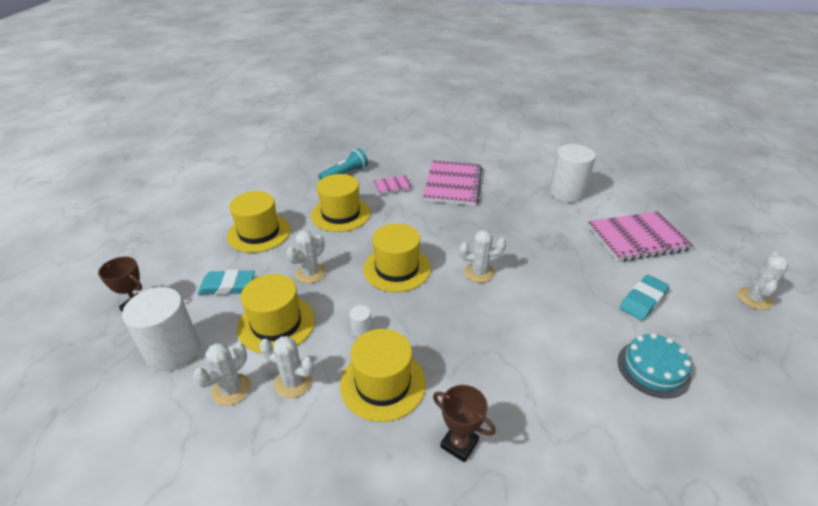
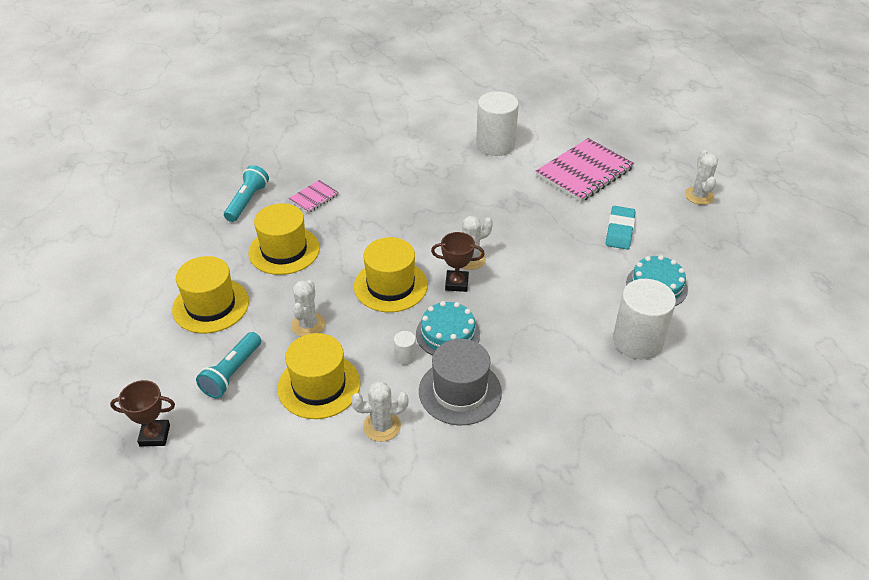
camera: 30 degrees left, 5 degrees up
white cylinder [122,287,200,372] -> white cylinder moved to [613,279,676,359]
white cactus [193,343,251,406] -> none
turquoise eraser [198,270,255,295] -> turquoise flashlight [196,332,261,399]
yellow hat [340,329,426,422] -> grey hat [419,339,502,425]
pink notebook [423,161,482,206] -> none
brown trophy [433,385,496,462] -> brown trophy moved to [431,232,485,292]
none -> turquoise cake [416,301,480,355]

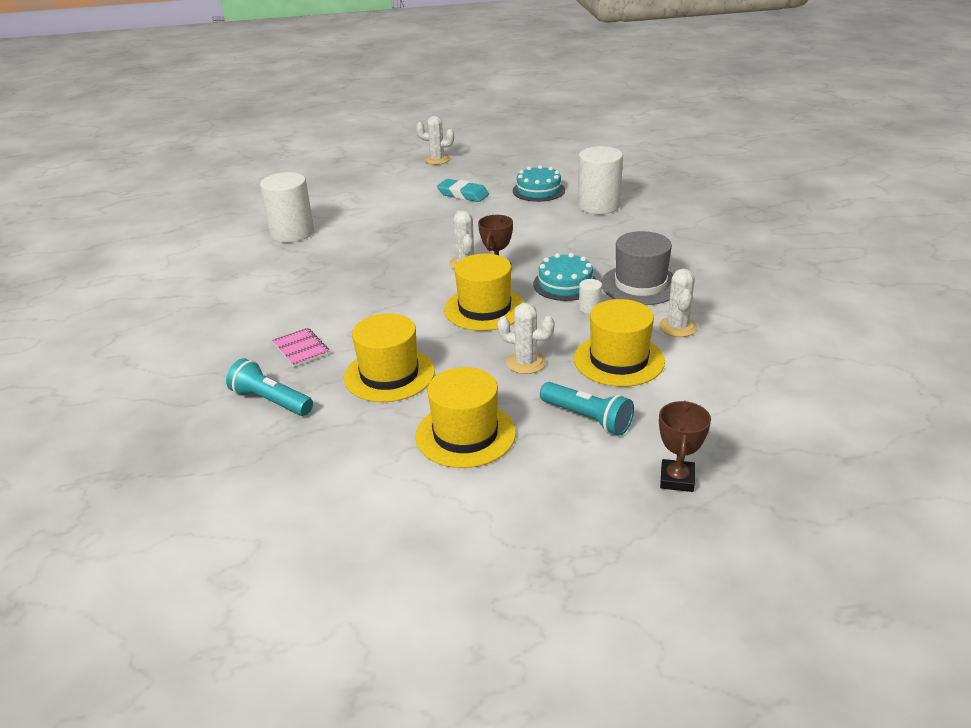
camera: 75 degrees left, 10 degrees down
pink notebook [536,138,634,202] -> none

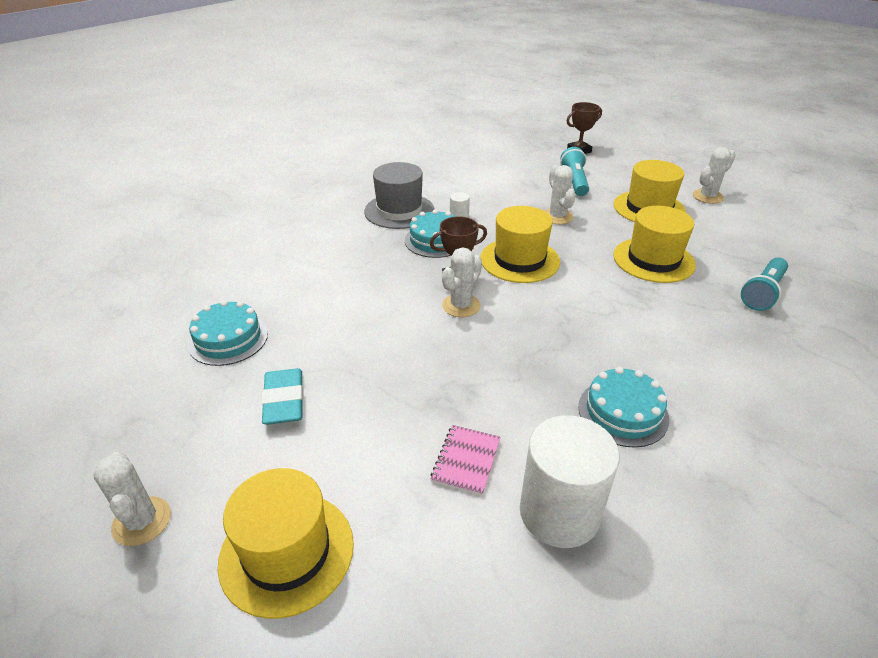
camera: 130 degrees left, 5 degrees up
turquoise flashlight [226,359,313,416] -> turquoise flashlight turned 45 degrees clockwise [741,257,788,311]
pink notebook [272,328,329,367] -> pink notebook moved to [431,425,501,496]
yellow hat [574,299,665,387] -> yellow hat moved to [218,468,354,619]
white cylinder [577,146,623,214] -> none
white cactus [659,269,697,337] -> white cactus moved to [693,147,736,204]
none -> turquoise cake [578,367,669,448]

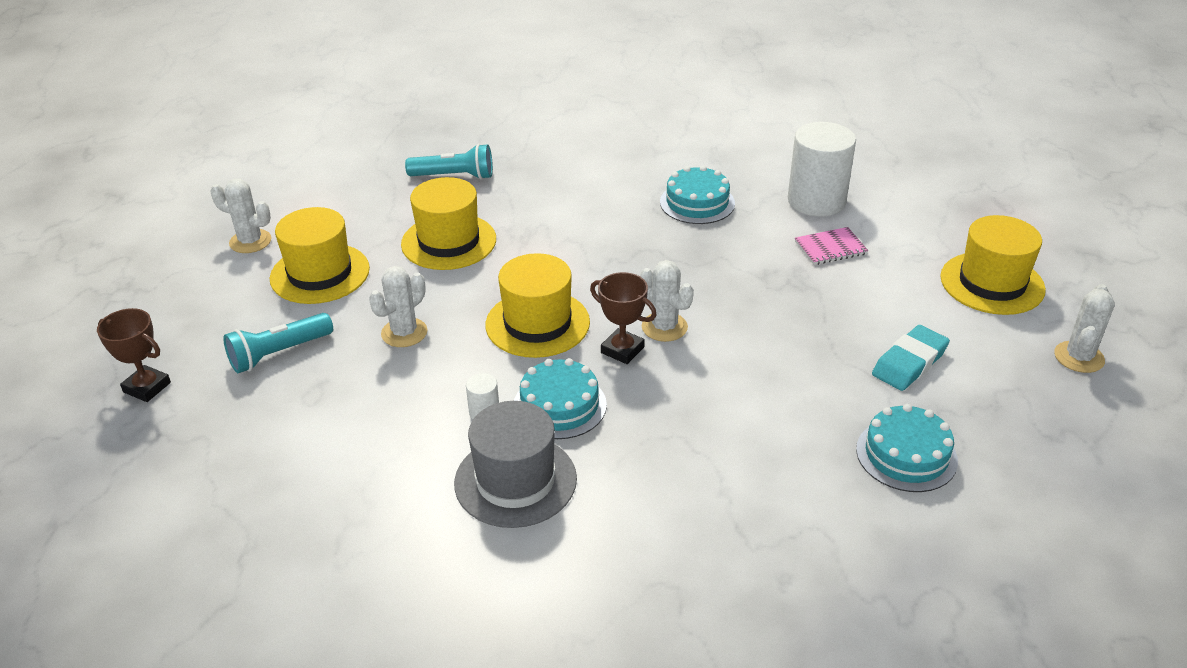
camera: 125 degrees left, 0 degrees up
white cactus [442,248,482,317] -> white cactus turned 45 degrees clockwise [640,260,694,342]

